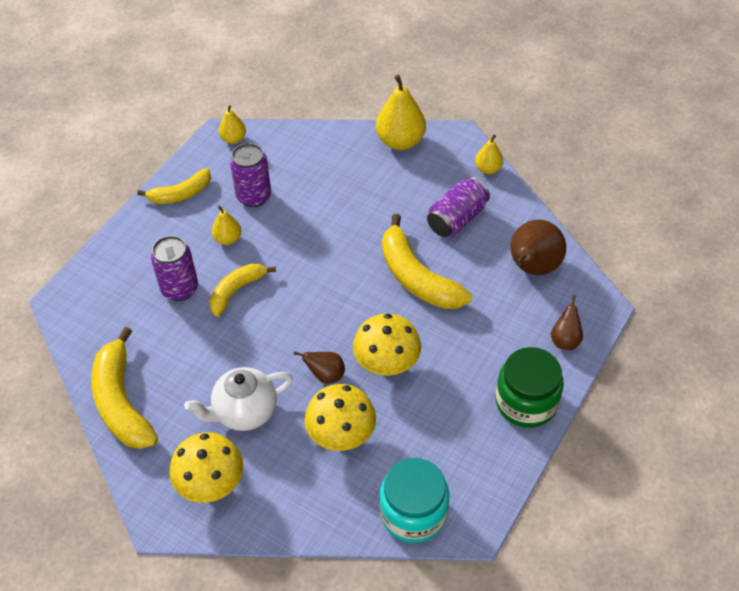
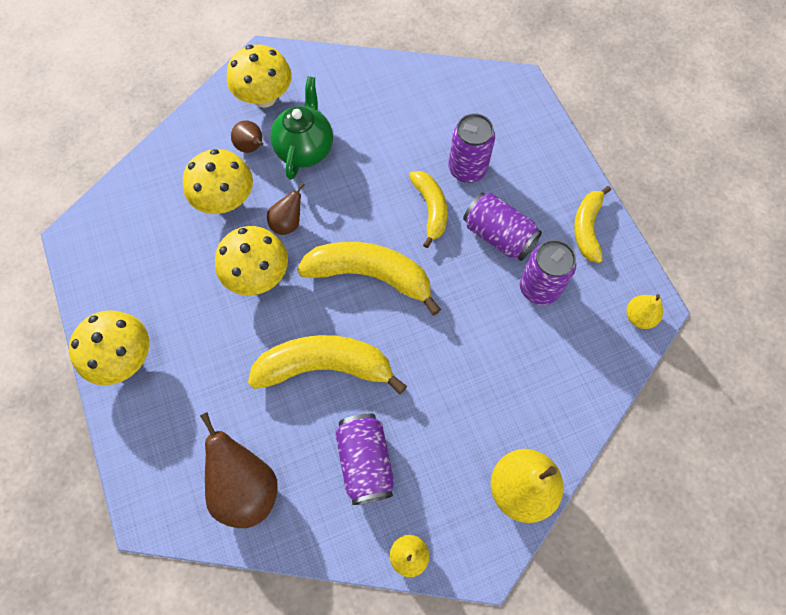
camera: 125 degrees right, 15 degrees up
yellow banana [91,327,158,449] -> yellow banana moved to [297,242,441,315]
white teapot [184,367,293,431] -> green teapot [270,76,333,180]
yellow pear [212,205,241,245] -> purple can [463,193,542,261]
turquoise jar [379,458,449,543] -> none
green jar [495,347,564,428] -> yellow mushroom [69,310,149,385]
brown pear [551,295,583,350] -> brown pear moved to [231,120,263,153]

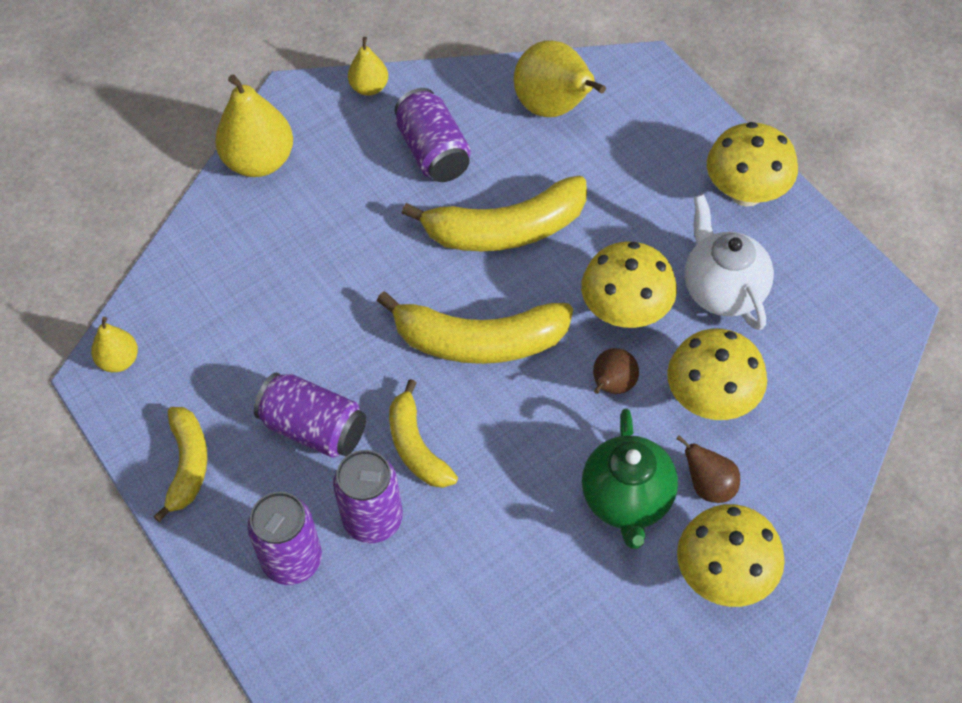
camera: 170 degrees right, 10 degrees down
brown pear [200,412,278,528] -> yellow pear [514,40,606,117]
purple can [520,240,576,305] -> purple can moved to [247,492,322,585]
none -> white teapot [684,194,774,330]

